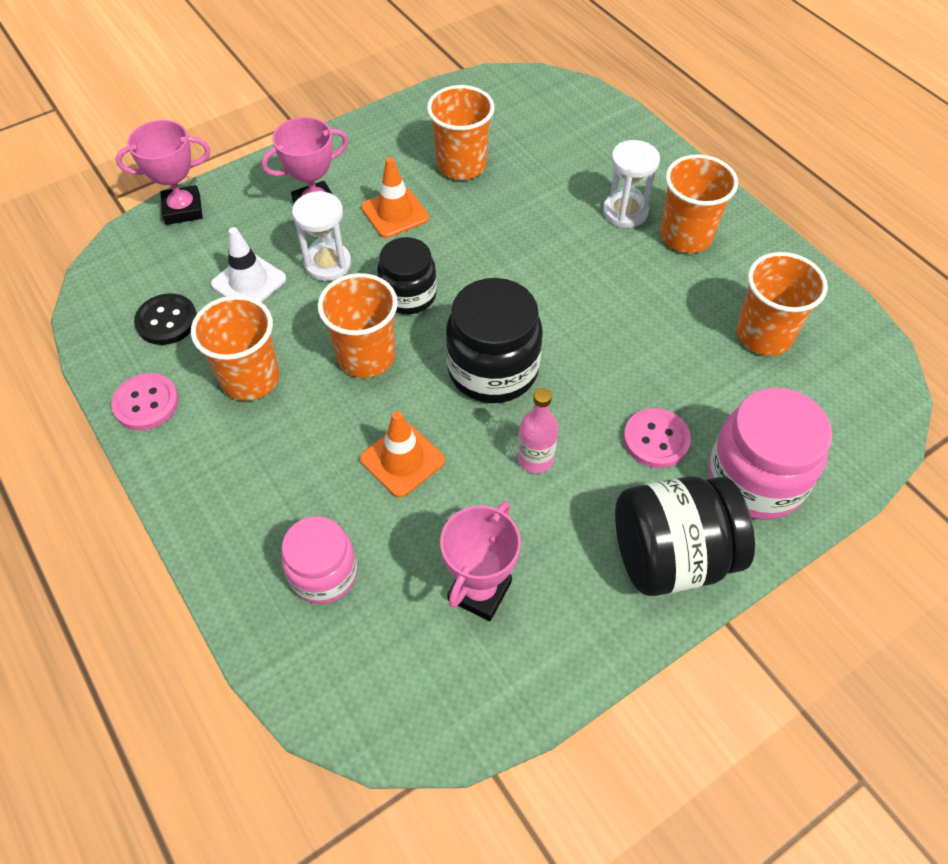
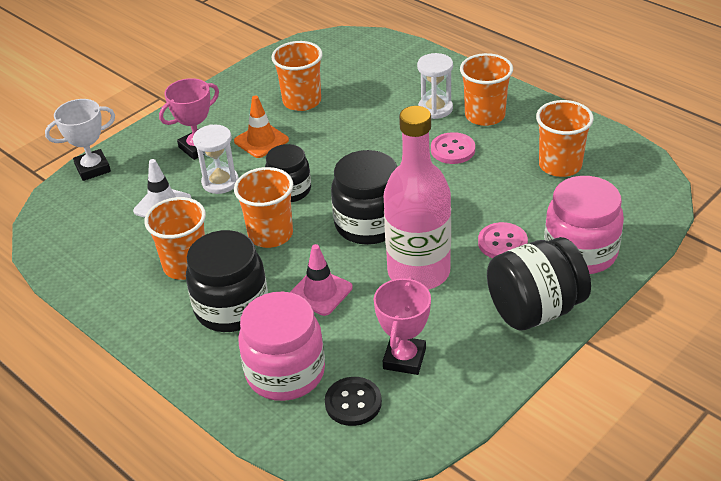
camera: 10 degrees left, 15 degrees down
pink button [111,373,179,430] -> pink button moved to [431,132,475,164]
pink trophy [116,120,210,225] -> white trophy [45,99,115,181]
black button [134,293,197,345] -> black button moved to [325,377,382,426]
pink jar [281,516,358,604] -> pink jar [238,291,325,401], size x1.53
orange traffic cone [360,411,445,498] -> pink traffic cone [290,244,353,316]
pink bottle [518,388,558,473] -> pink bottle [384,106,451,290], size x2.28
none -> black jar [186,230,268,332]

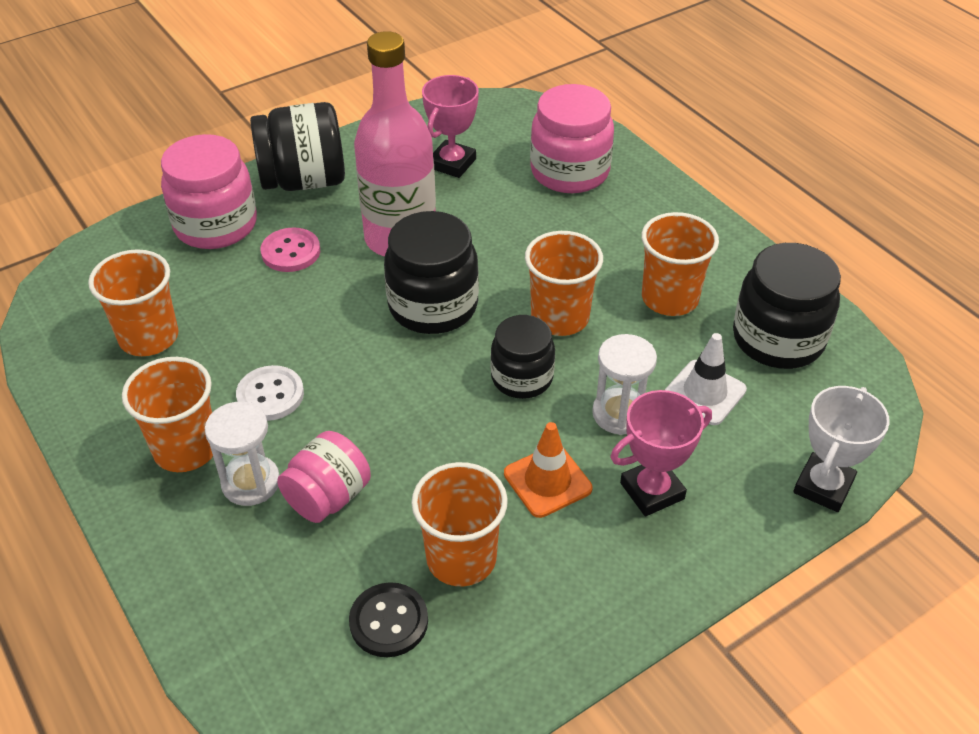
camera: 170 degrees left, 5 degrees up
white trophy [45,99,115,181] -> white trophy turned 45 degrees counterclockwise [793,386,890,512]
black jar [186,230,268,332] -> black jar moved to [733,243,841,369]
pink traffic cone [290,244,353,316] -> none
black button [325,377,382,426] -> black button moved to [349,582,428,657]
pink button [431,132,475,164] -> white button [236,365,304,421]
none -> pink jar [277,431,371,523]

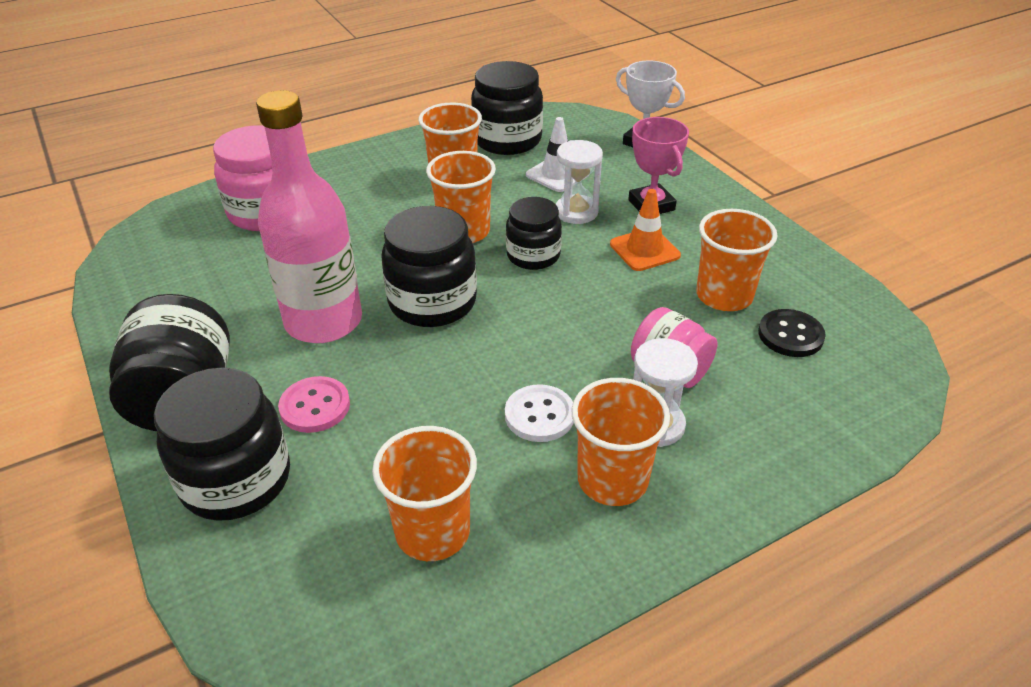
camera: 85 degrees left, 5 degrees down
pink jar [161,134,257,249] -> black jar [154,367,290,521]
pink trophy [422,75,479,178] -> none

